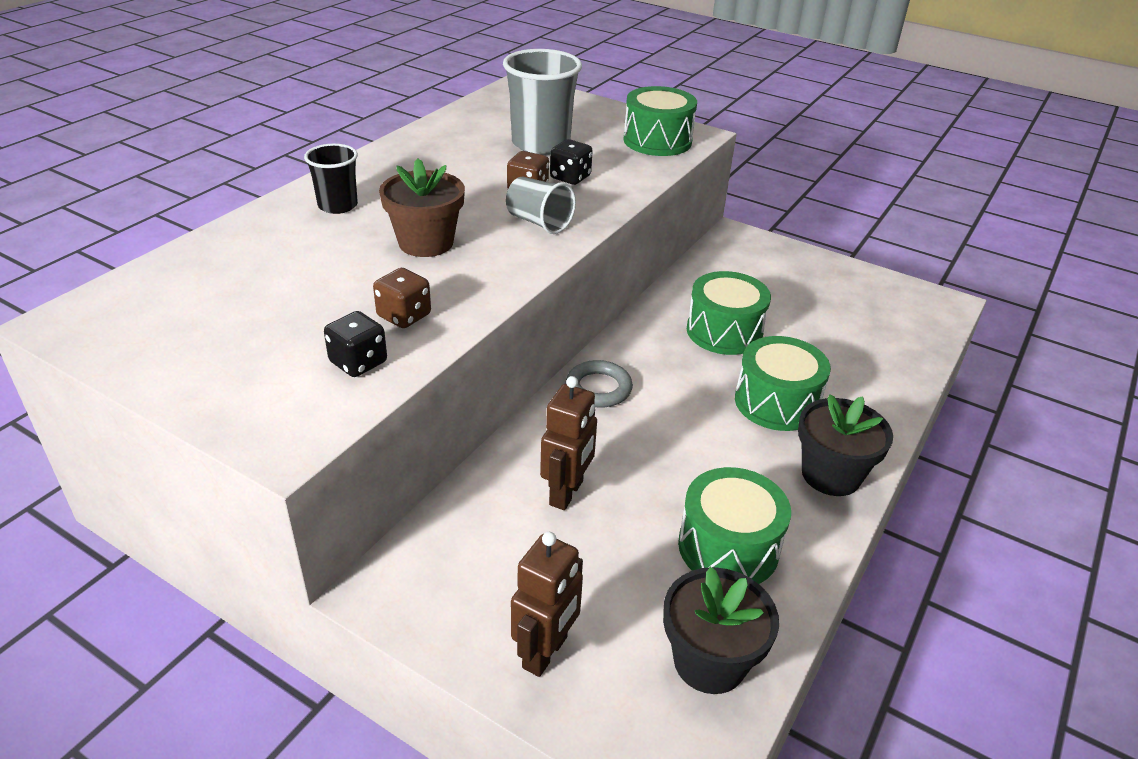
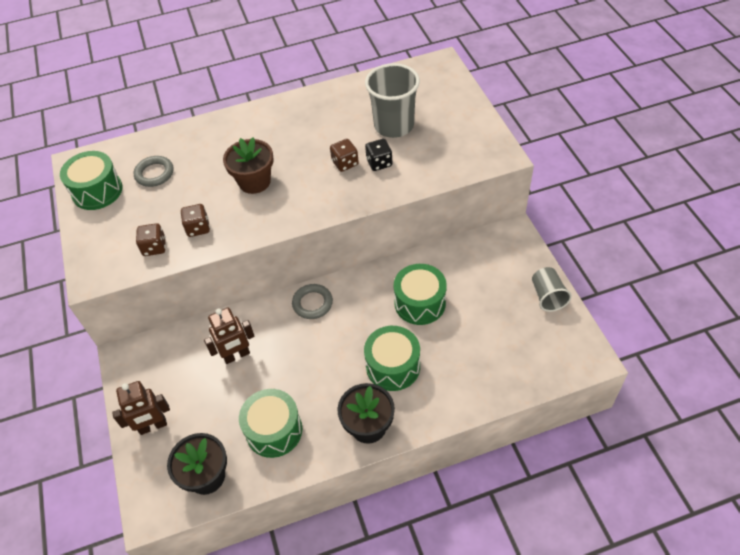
camera: 45 degrees right, 15 degrees up
black cup [304,144,358,214] -> none
black dice [324,311,387,377] -> brown dice [136,223,166,256]
grey cup [506,176,576,234] -> grey cup moved to [532,267,572,312]
green drum [623,86,697,156] -> green drum moved to [60,151,122,210]
none -> grey ring [133,156,174,187]

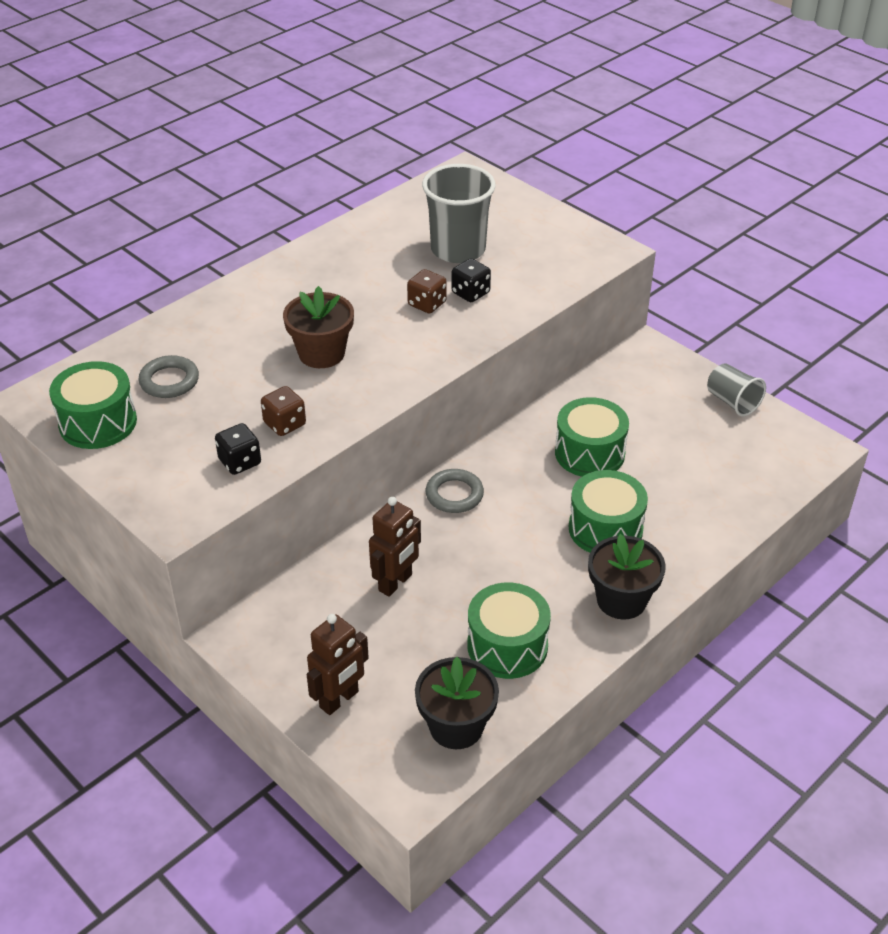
camera: 30 degrees left, 10 degrees down
brown dice [136,223,166,256] -> black dice [215,423,261,475]

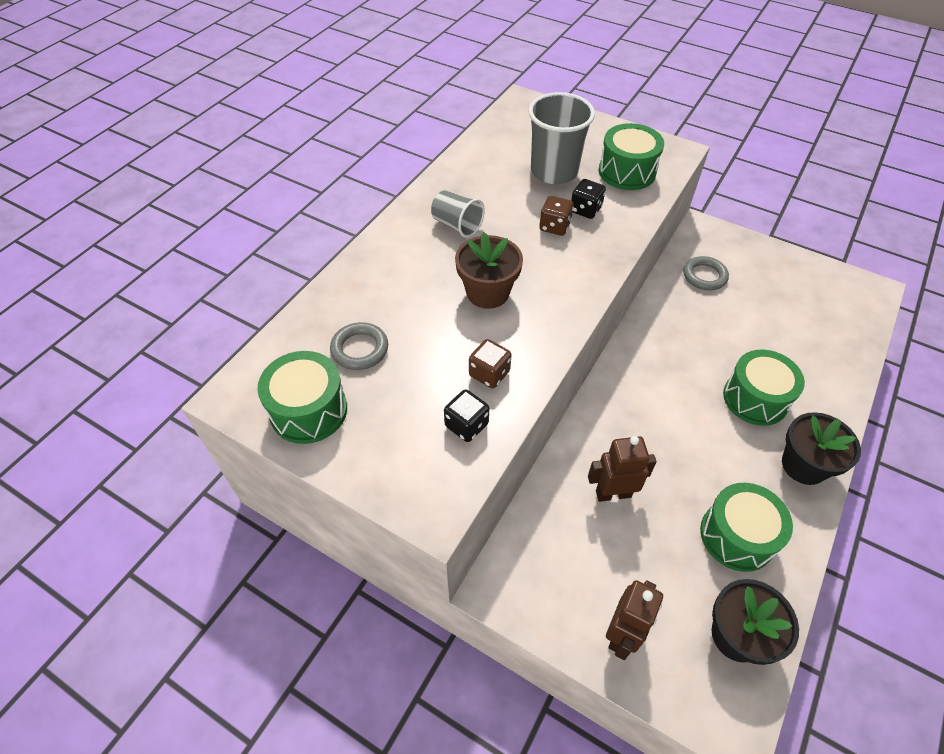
camera: 15 degrees left, 10 degrees up
brown robot [369,497,421,597] -> brown robot turned 120 degrees counterclockwise [588,436,657,502]
grey ring [426,469,484,513] -> grey ring moved to [683,256,729,290]
green drum [555,397,629,477] -> green drum moved to [599,123,664,190]
grey cup [707,363,766,416] -> grey cup moved to [431,190,485,238]

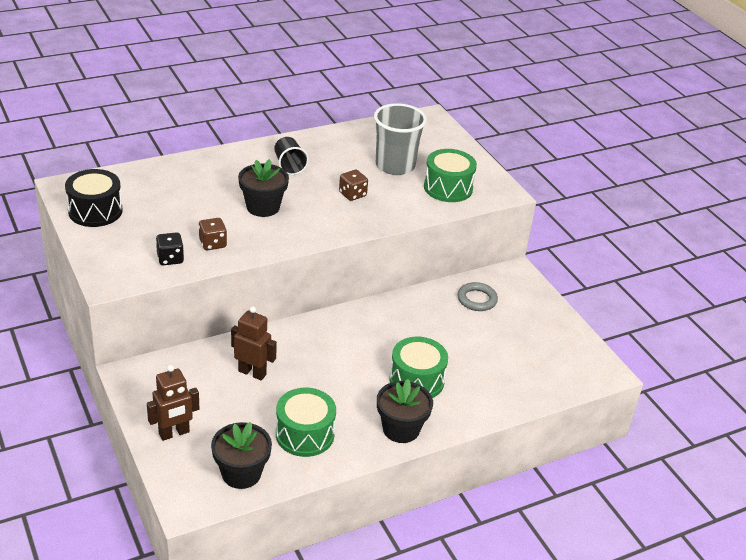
camera: 30 degrees right, 15 degrees down
green drum [257,351,347,444] -> black drum [65,169,123,227]
grey ring [330,322,388,370] -> none
grey cup [431,190,485,238] -> black cup [274,137,309,175]
brown flower pot [455,232,523,309] -> black flower pot [238,159,289,217]
black dice [571,179,606,219] -> none

